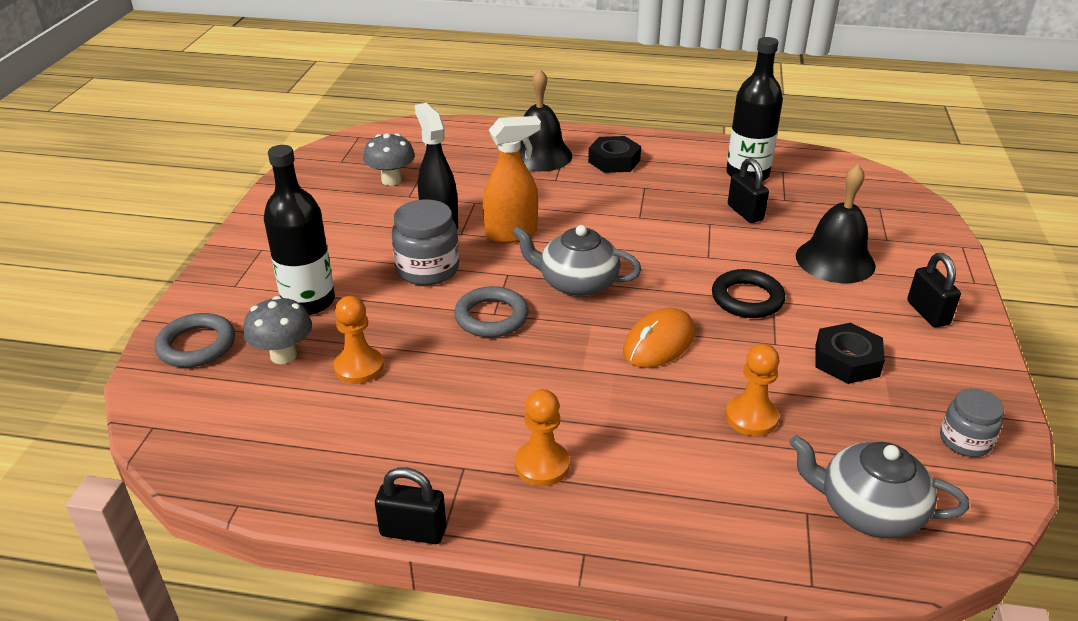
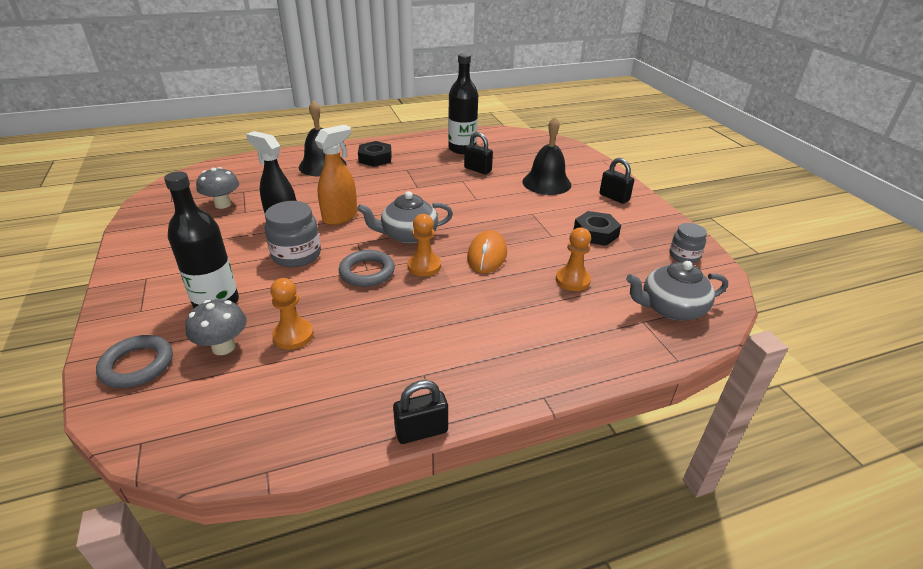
camera: 30 degrees left, 0 degrees up
orange pawn [515,389,570,486] -> orange pawn moved to [407,214,441,276]
black ring [712,269,785,318] -> none

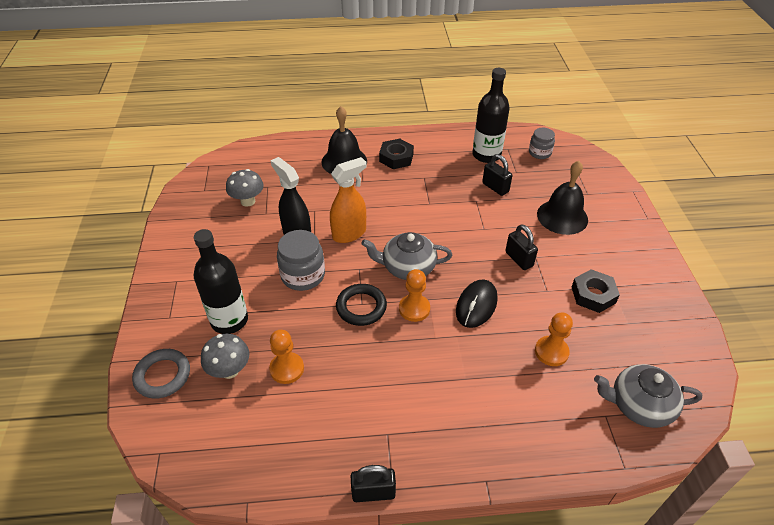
camera: 15 degrees right, 10 degrees up
grey ring [339,250,395,287] -> black ring [336,284,387,326]
orange mouse [467,230,507,273] -> black mouse [456,279,498,328]
black padlock [600,158,634,204] -> black padlock moved to [505,225,538,270]
grey jar [669,223,707,263] -> grey jar moved to [529,128,555,159]

